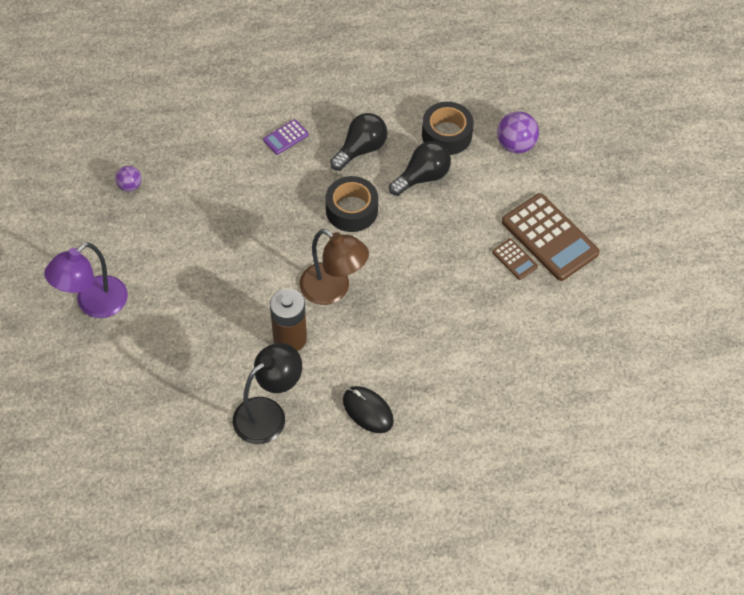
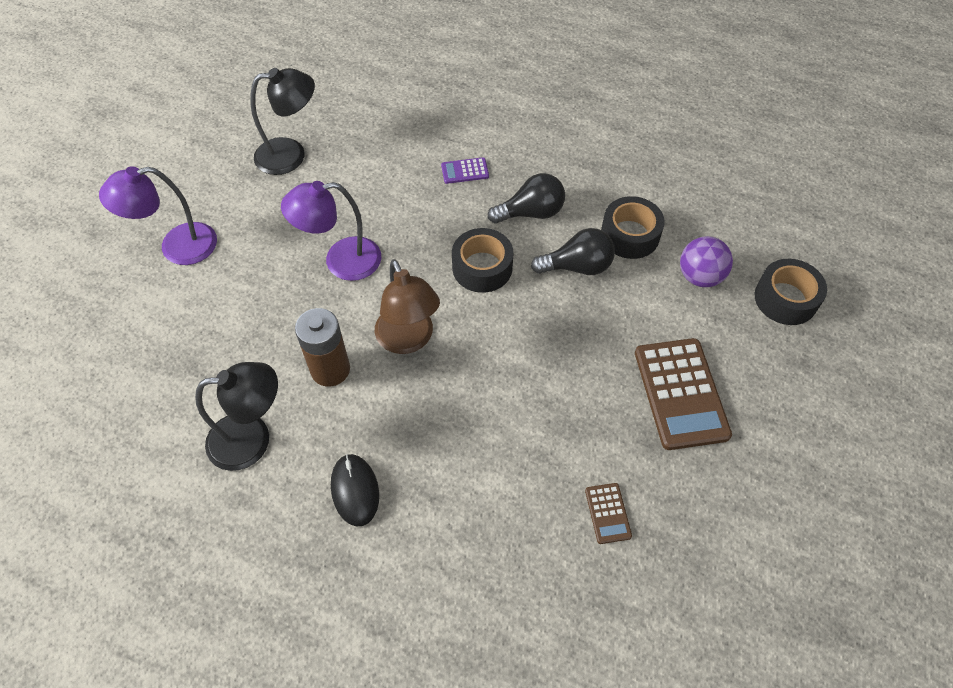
camera: 30 degrees right, 0 degrees up
purple ball [115,166,141,192] -> black lamp [250,68,315,175]
brown calculator [492,238,538,280] -> brown calculator moved to [585,483,632,544]
none -> purple lamp [281,181,381,281]
none -> black tape [755,259,827,325]

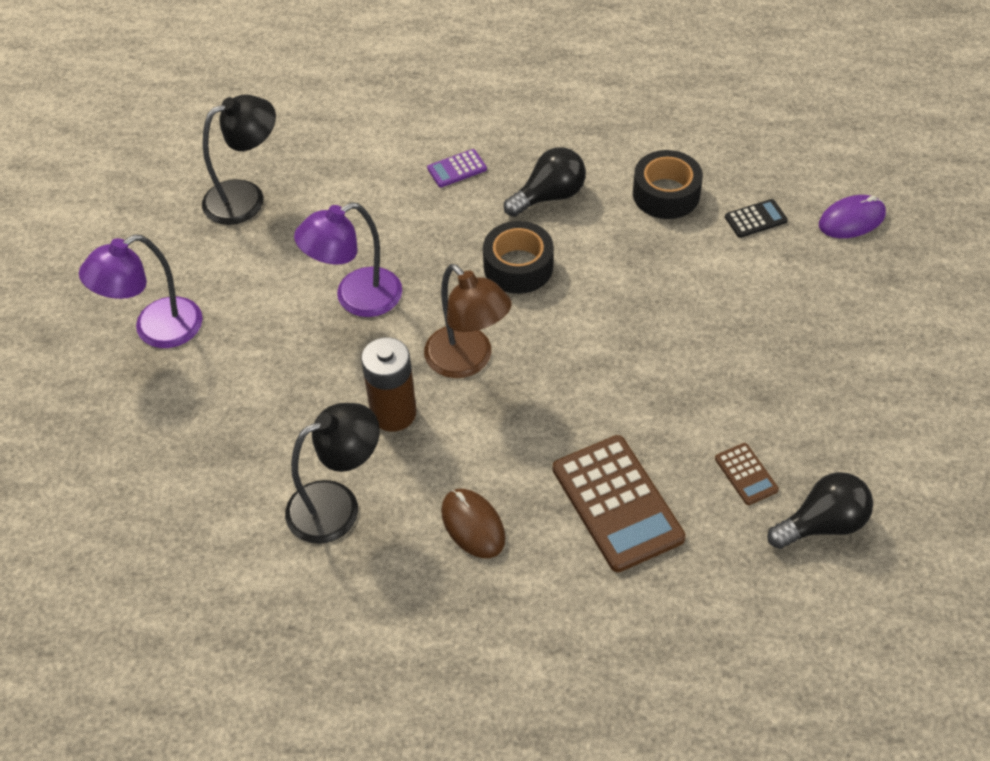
camera: 15 degrees left, 5 degrees down
black mouse [331,454,379,526] -> brown mouse [441,489,506,558]
black light bulb [531,228,615,275] -> black light bulb moved to [767,472,873,549]
brown calculator [635,338,732,450] -> brown calculator moved to [553,435,686,573]
purple ball [680,236,733,287] -> black calculator [725,199,788,238]
black tape [755,259,827,325] -> purple mouse [819,195,886,238]

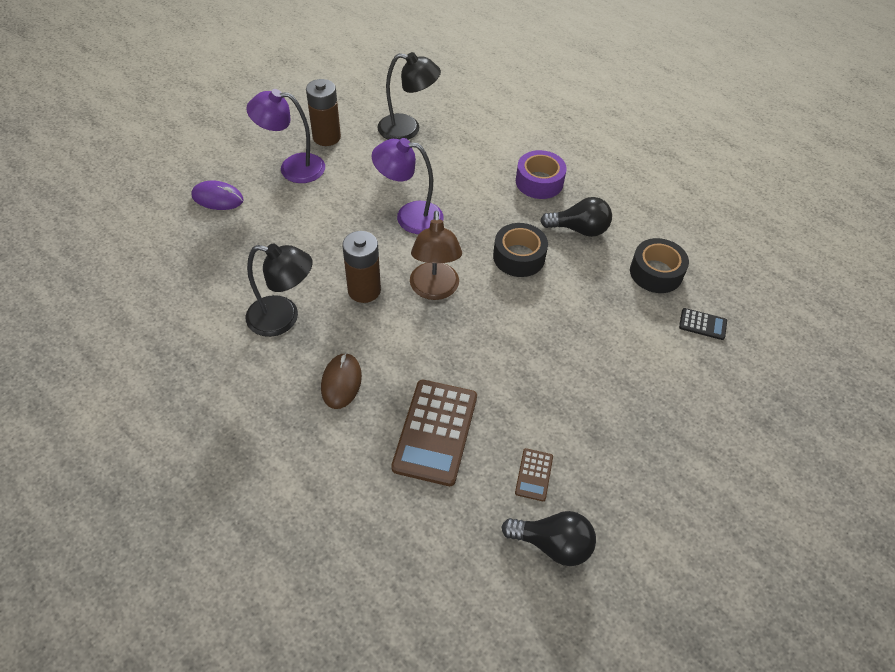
camera: 35 degrees right, 0 degrees up
purple calculator [427,149,487,187] -> purple tape [516,150,567,199]
purple mouse [819,195,886,238] -> purple mouse moved to [191,181,244,210]
none -> brown battery [306,79,341,146]

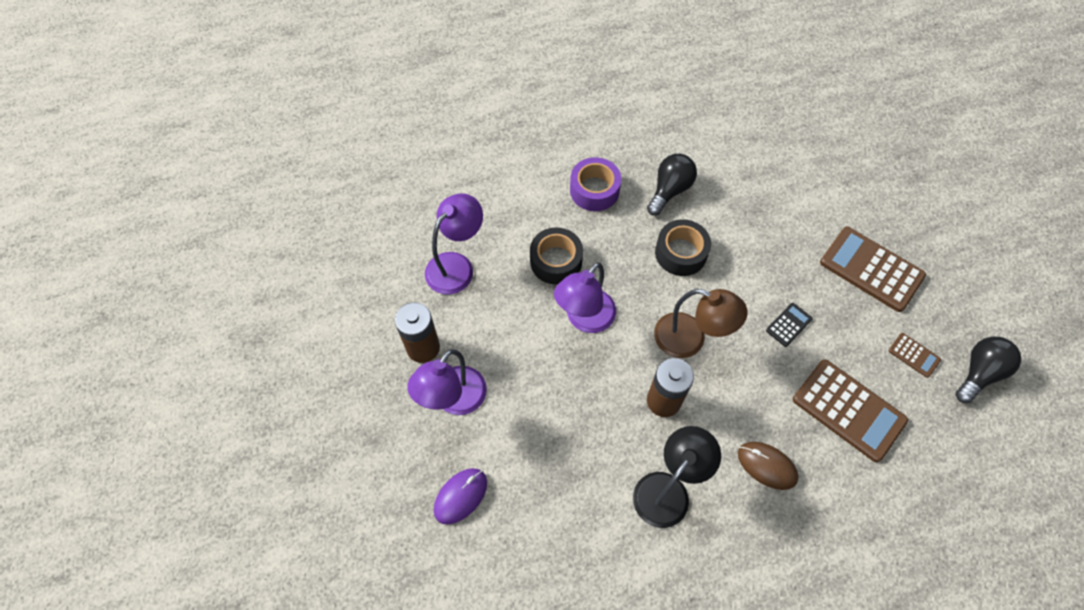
camera: 60 degrees left, 10 degrees up
black lamp [377,52,441,140] -> purple lamp [425,193,483,294]
black tape [630,238,689,293] -> black tape moved to [530,227,583,284]
black calculator [679,308,727,340] -> black calculator moved to [766,303,813,347]
none -> brown calculator [820,227,926,312]

